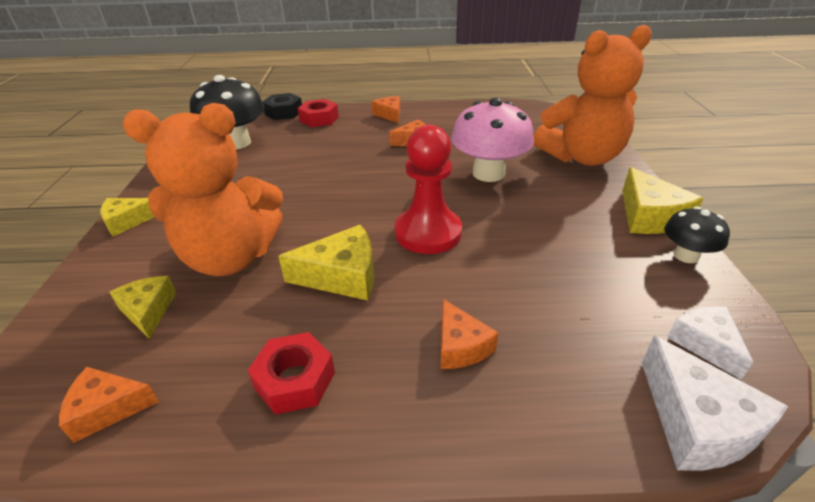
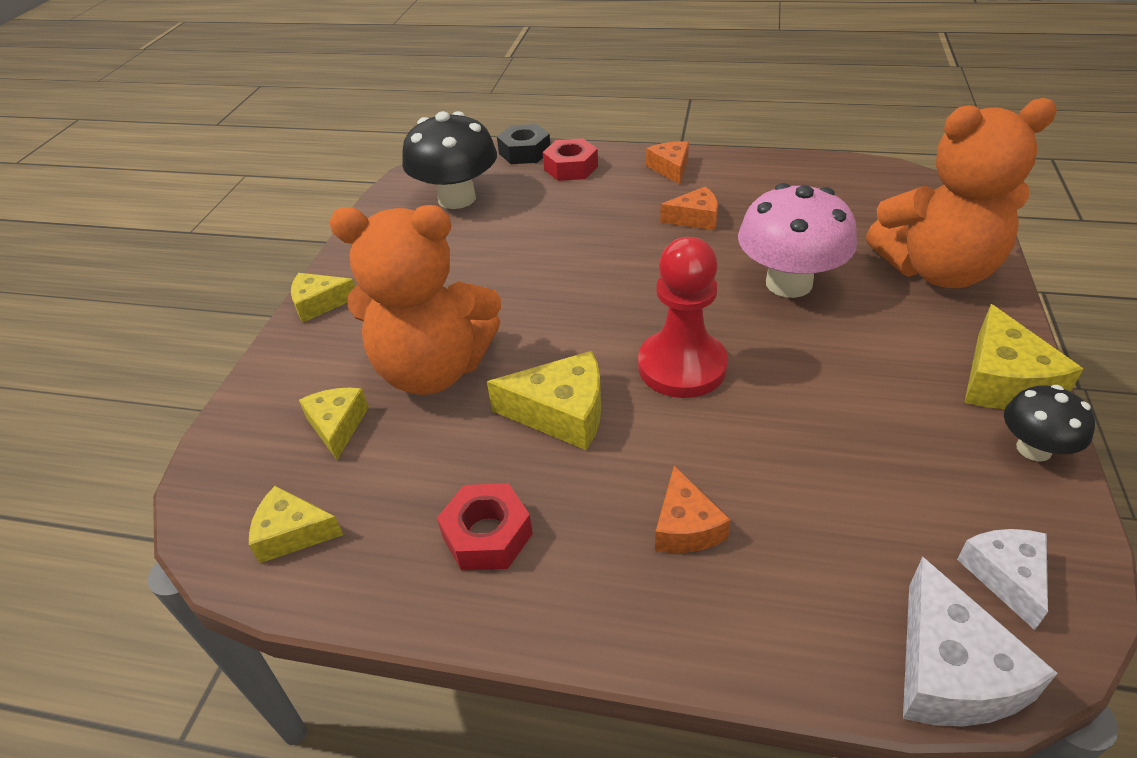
camera: 15 degrees right, 5 degrees up
orange cheese [59,367,159,443] -> yellow cheese [249,486,343,563]

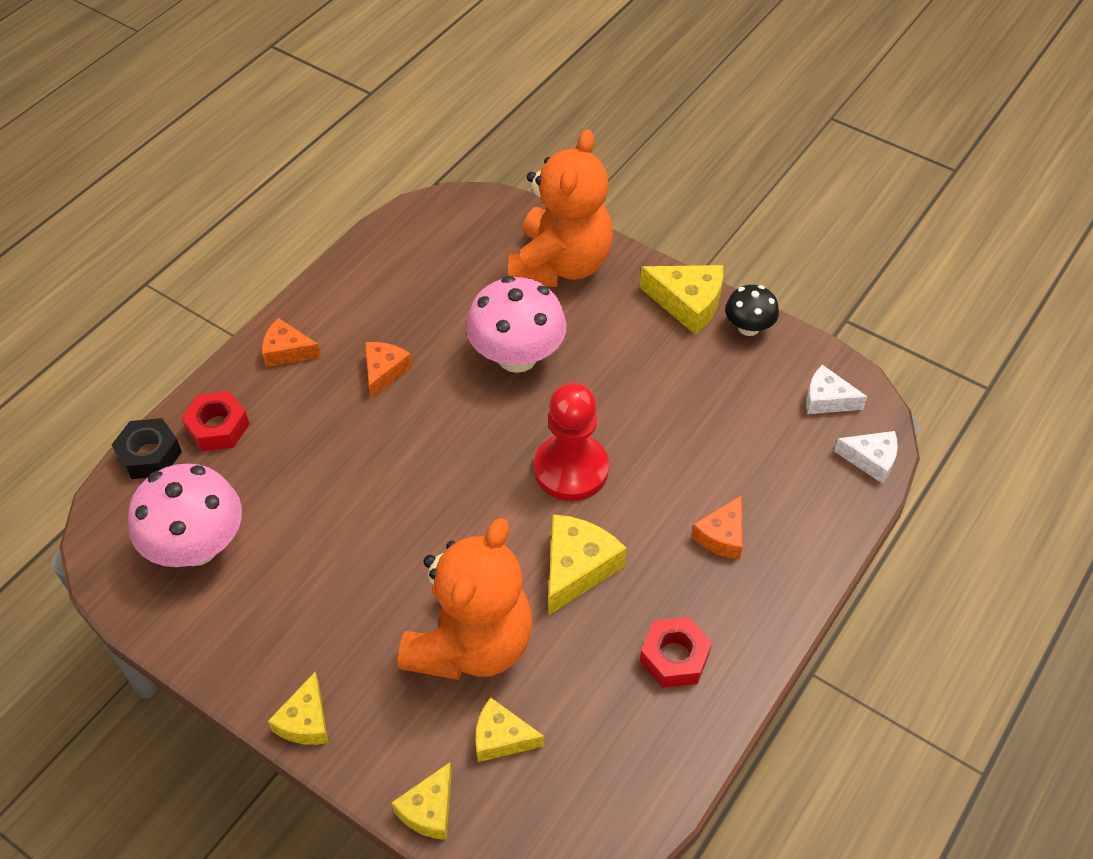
camera: 70 degrees left, 10 degrees up
yellow cheese [249,486,343,563] -> yellow cheese moved to [391,762,452,840]
black mushroom [402,111,497,209] -> pink mushroom [128,464,242,567]
orange cheese [655,466,731,553] -> orange cheese turned 105 degrees clockwise [692,495,743,559]
white cheese [903,557,1058,727] -> white cheese [834,431,898,484], size x0.66

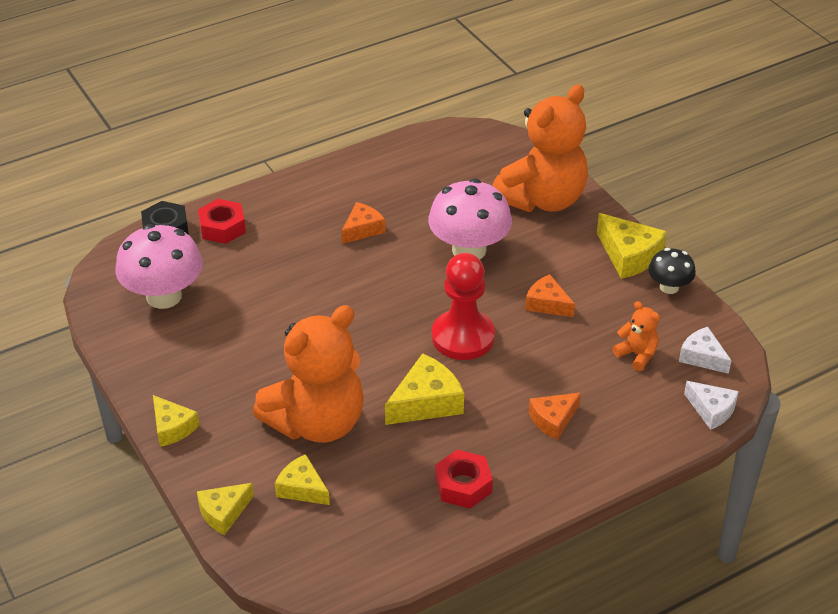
camera: 25 degrees right, 10 degrees down
orange cheese [262,318,321,367] -> orange cheese moved to [525,274,575,317]
yellow cheese [268,672,328,745] -> yellow cheese turned 75 degrees counterclockwise [153,395,199,447]
none -> orange teddy bear [613,301,660,371]

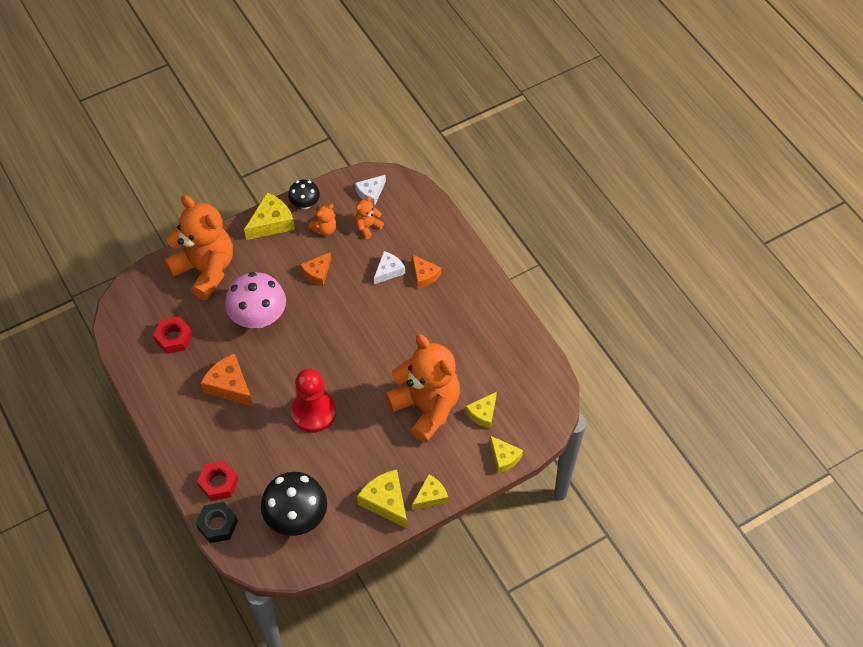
camera: 90 degrees left, 15 degrees up
pink mushroom [115,224,203,309] -> black mushroom [261,472,327,536]
orange cheese [342,202,385,244] -> orange cheese [200,353,253,406], size x1.52
yellow cheese [385,353,464,425] -> yellow cheese moved to [357,470,407,529]
red pawn [432,253,495,360] -> red pawn moved to [291,368,336,433]
red nut [435,450,493,509] -> red nut moved to [153,317,192,354]
white cheese [684,381,739,430] -> white cheese moved to [374,251,405,284]
none -> orange teddy bear [308,204,337,236]

